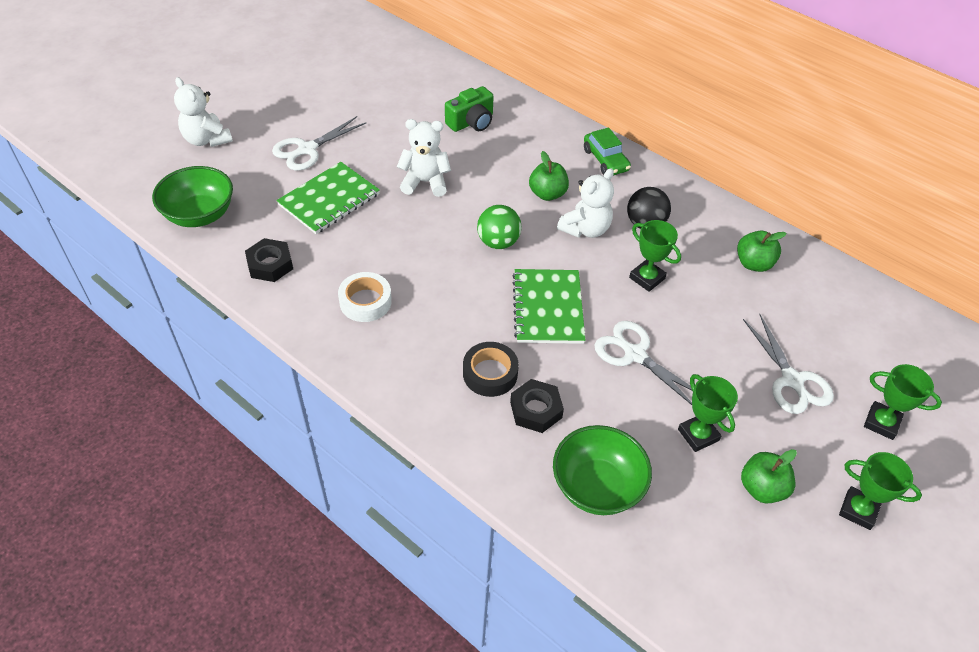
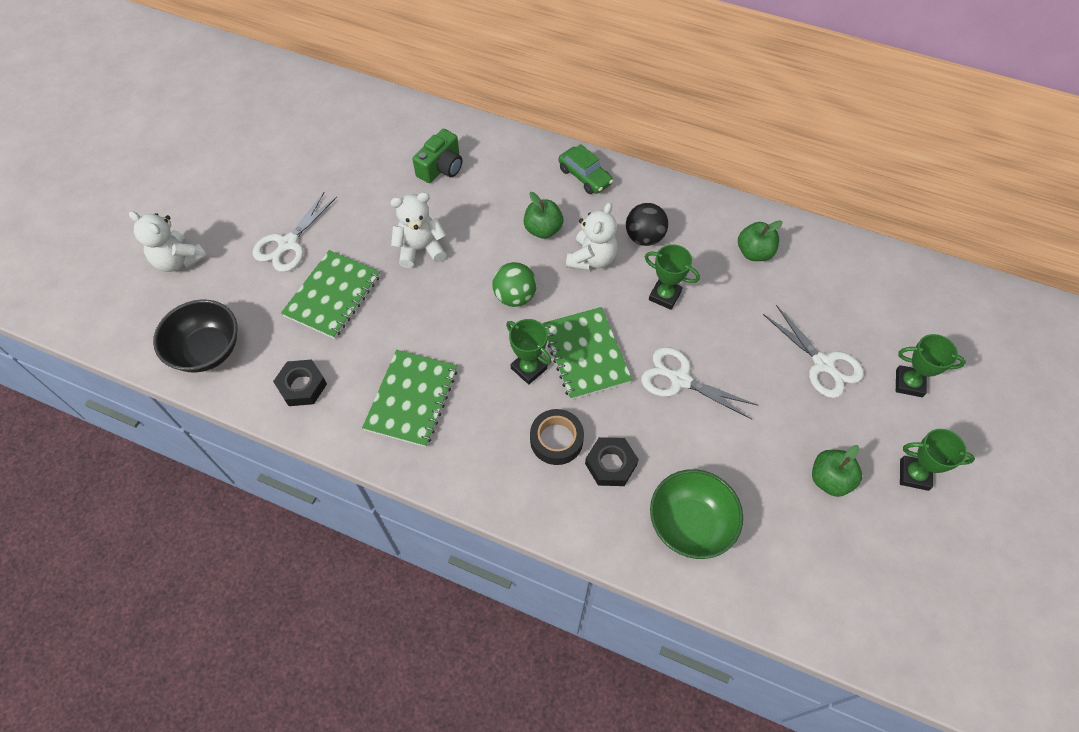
camera: 15 degrees left, 10 degrees up
green bowl [152,166,233,227] -> black bowl [153,300,237,372]
white tape [338,272,392,322] -> green notebook [362,350,457,447]
green trophy [678,374,738,452] -> green trophy moved to [506,319,551,385]

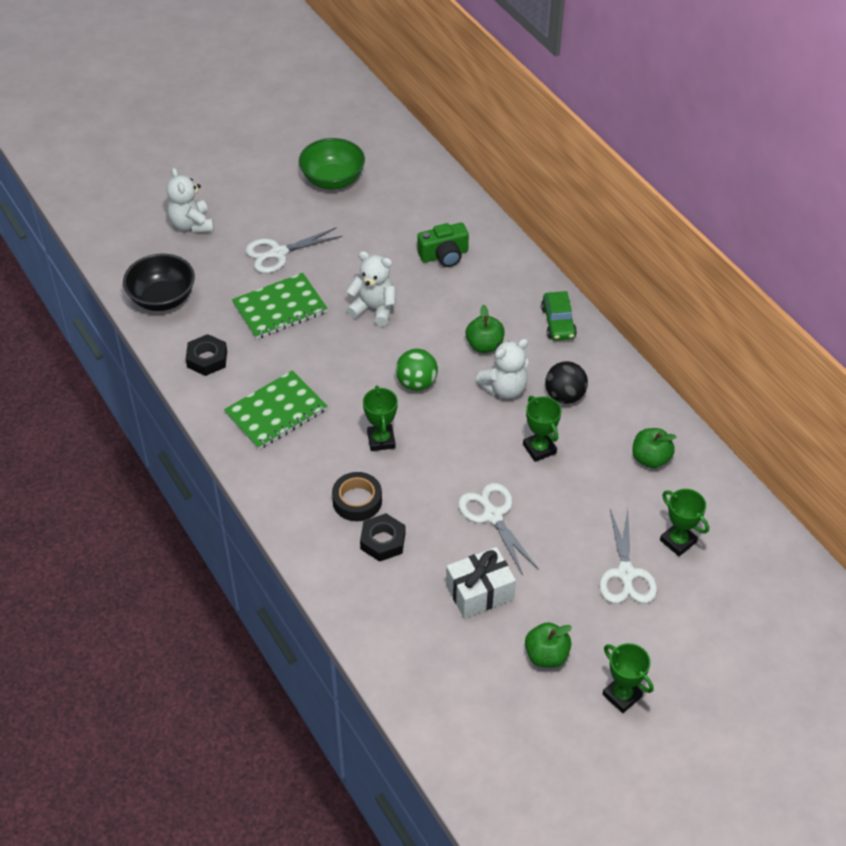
camera: 35 degrees right, 10 degrees down
green notebook [542,307,632,400] -> none
green bowl [650,469,743,559] -> green bowl moved to [299,138,365,189]
green trophy [896,334,966,397] -> green trophy moved to [660,489,709,556]
none -> white gift [446,547,516,618]

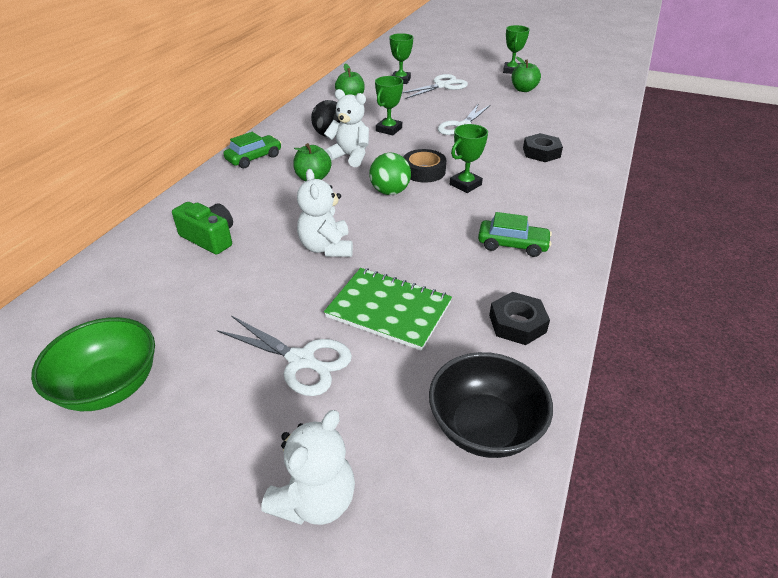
camera: 125 degrees left, 10 degrees down
green notebook [224,370,327,450] -> green car [478,212,552,257]
black tape [332,472,382,521] -> black tape moved to [404,149,446,183]
white gift [446,547,516,618] -> none

